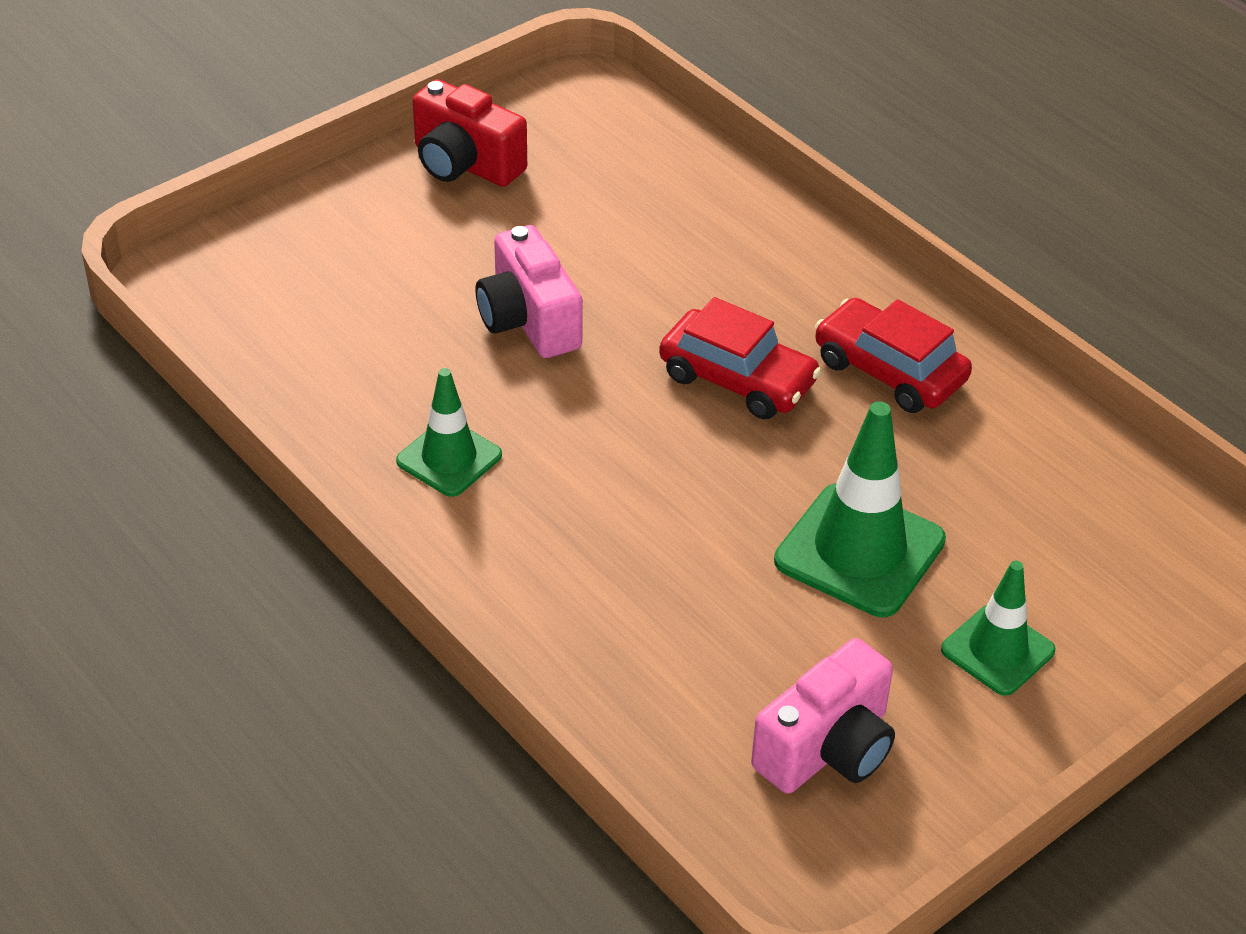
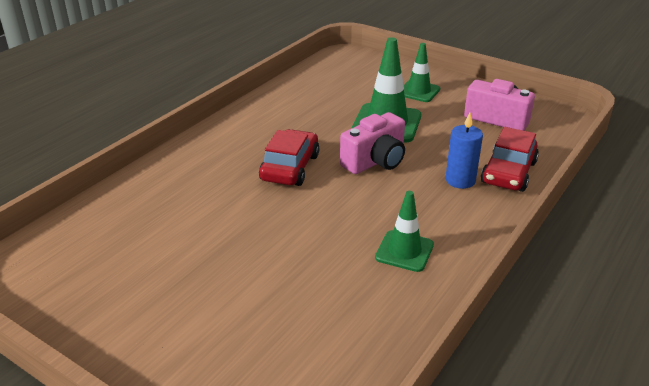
camera: 105 degrees left, 10 degrees down
red camera [412,79,527,187] -> none
pink camera [475,225,583,358] -> pink camera moved to [340,112,405,174]
red car [815,298,972,413] -> red car moved to [481,127,539,192]
none -> blue candle [446,113,483,189]

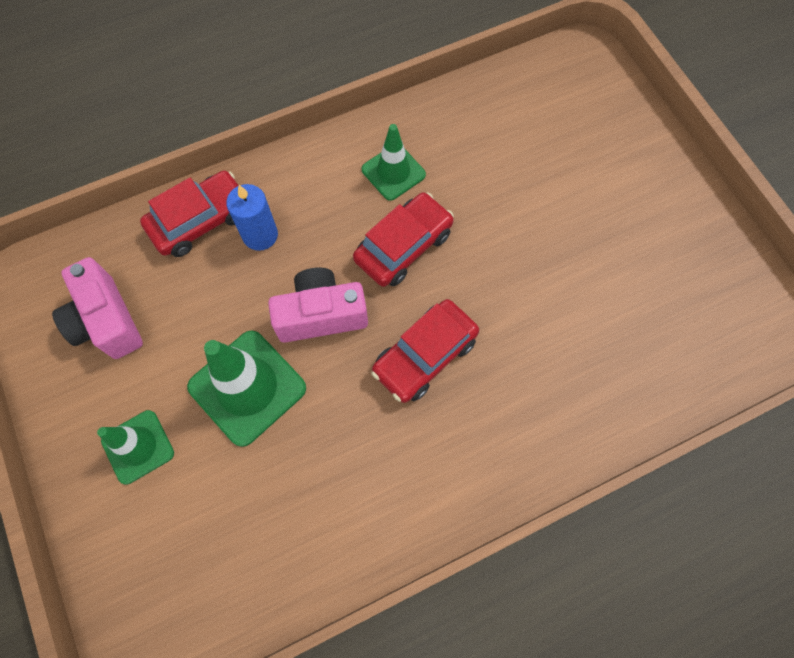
camera: 150 degrees left, 35 degrees up
none -> red car [353,192,454,287]

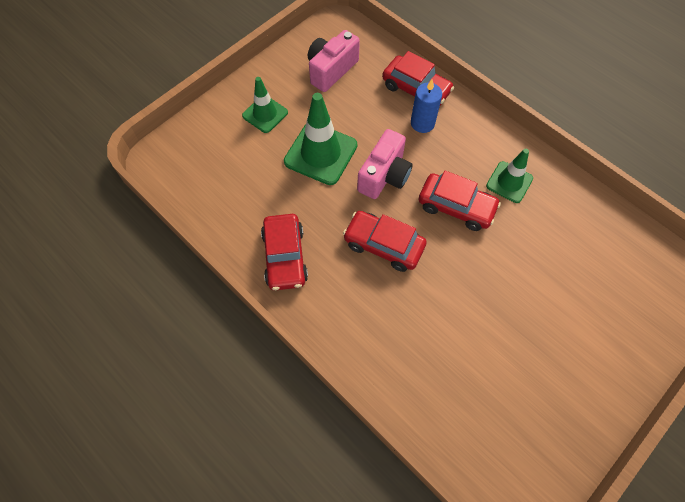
camera: 70 degrees right, 5 degrees down
pink camera [268,268,368,343] -> pink camera turned 60 degrees clockwise [357,129,413,199]
none -> red car [261,214,308,291]

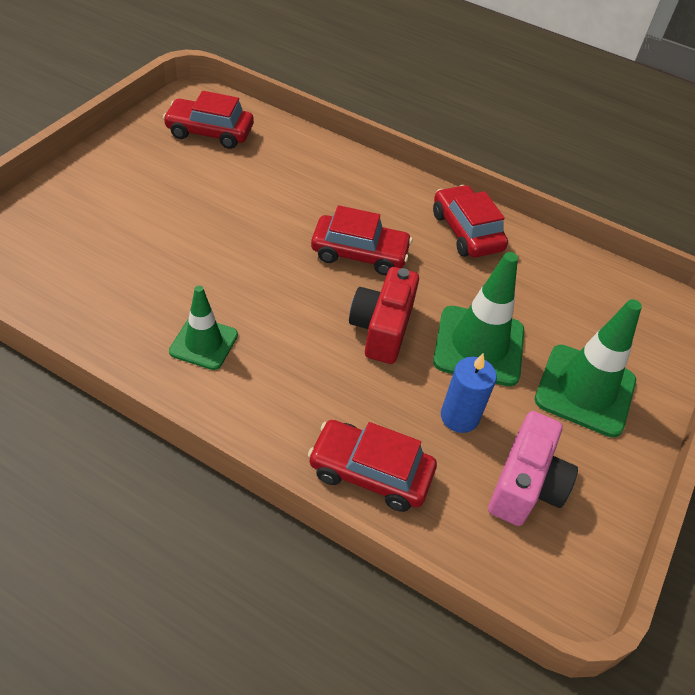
camera: 160 degrees right, 15 degrees down
green traffic cone [242,77,288,133] -> green traffic cone [535,299,642,437], size x1.62
pink camera [357,129,413,199] -> red camera [349,267,419,364]
blue candle [411,79,442,133] -> blue candle moved to [441,353,497,433]
red car [418,171,501,231] -> red car moved to [163,91,254,149]

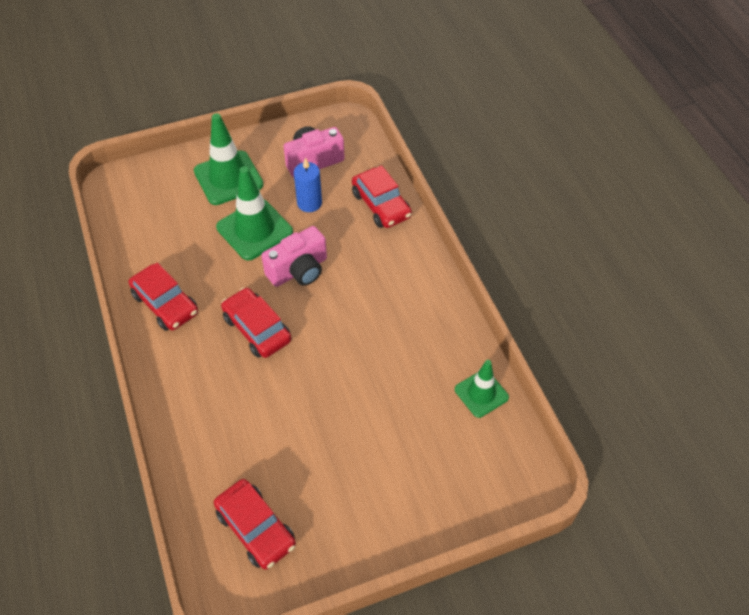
camera: 135 degrees left, 5 degrees up
green traffic cone [169,286,238,370] -> green traffic cone moved to [455,360,509,418]
red camera [349,267,419,364] -> pink camera [261,226,327,287]
red car [433,185,508,257] -> red car turned 60 degrees counterclockwise [129,263,198,331]

